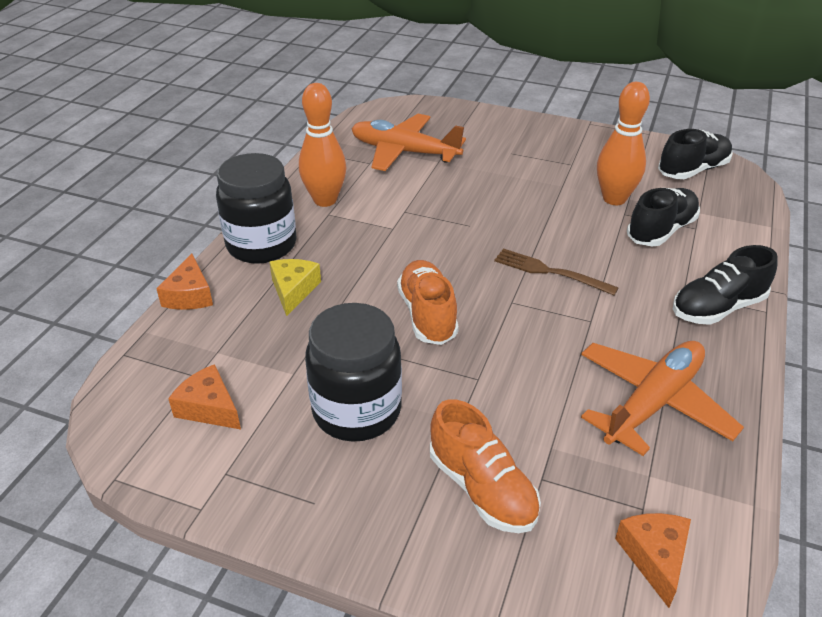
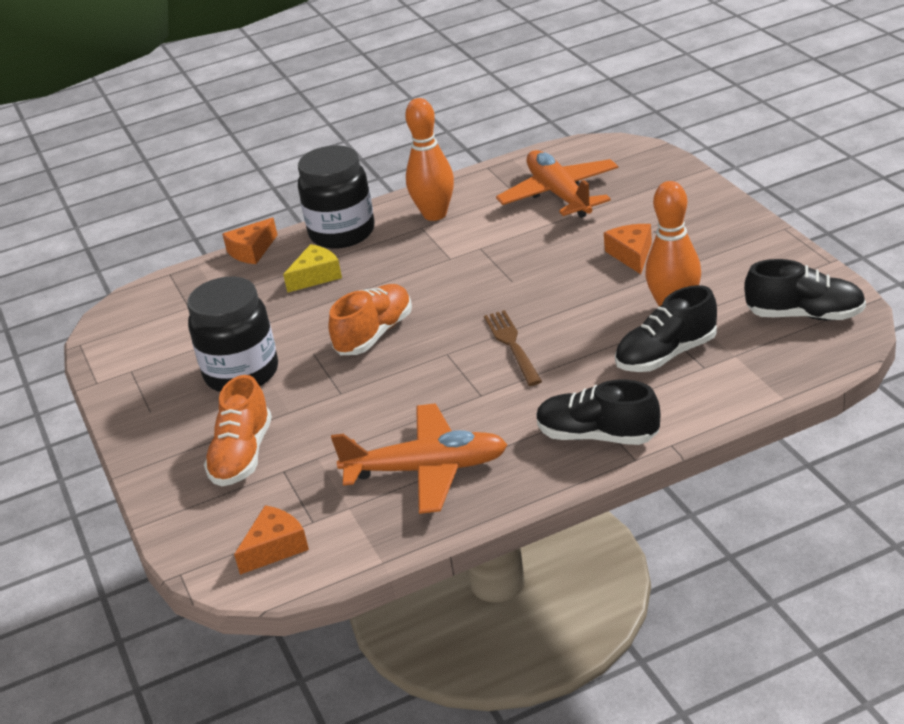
camera: 50 degrees right, 5 degrees down
orange cheese [168,364,241,430] -> orange cheese moved to [604,224,652,274]
black shoe [627,188,700,246] -> black shoe turned 150 degrees clockwise [615,285,717,372]

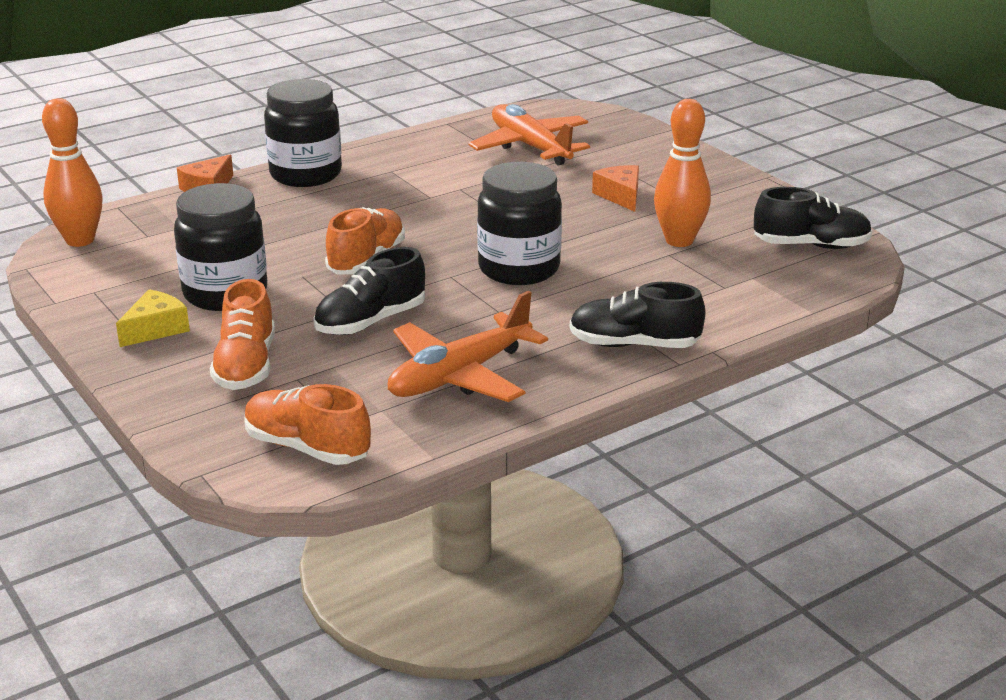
camera: 15 degrees left, 5 degrees down
orange cheese [234,505,309,575] -> orange shoe [245,384,371,465]
yellow cheese [283,244,342,293] -> yellow cheese moved to [116,289,190,347]
orange plane [331,403,508,514] -> orange plane turned 150 degrees clockwise [388,291,548,402]
orange bowling pin [405,98,454,221] -> orange bowling pin moved to [42,98,103,247]
brown fork [484,310,542,386] -> black jar [477,162,562,285]
black shoe [615,285,717,372] -> black shoe moved to [313,247,425,335]

